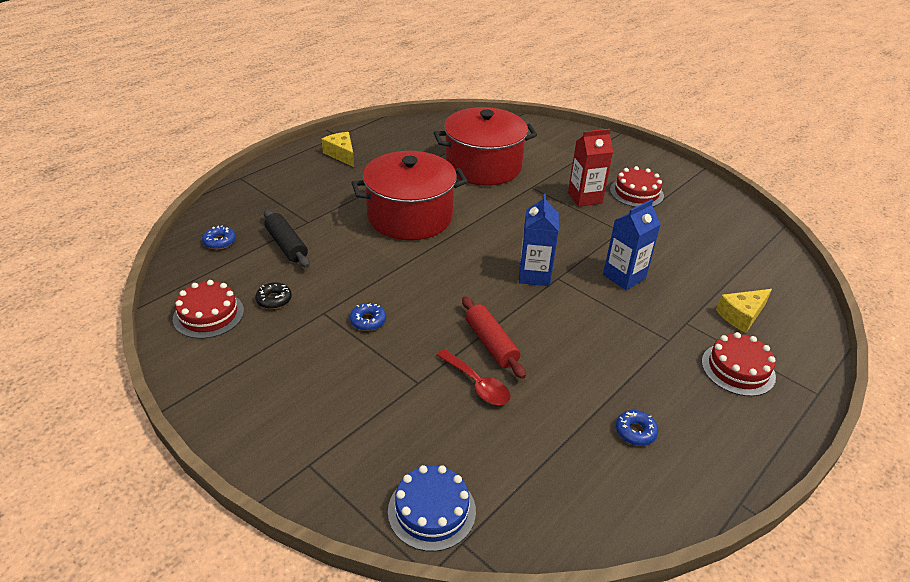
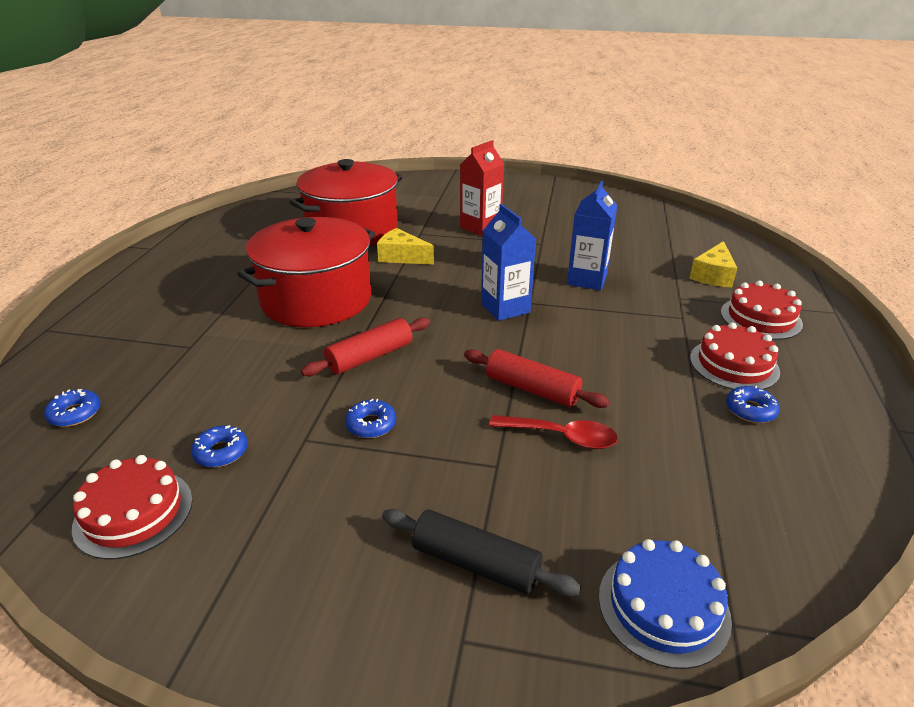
camera: 30 degrees left, 5 degrees down
black donut [255,282,292,309] -> blue donut [191,425,248,467]
black rolling pin [264,209,310,268] -> black rolling pin moved to [382,509,581,597]
yellow cheese [322,132,354,167] -> yellow cheese moved to [377,228,434,265]
red cake [610,166,664,207] -> red cake moved to [690,322,780,390]
none -> red rolling pin [301,317,430,376]

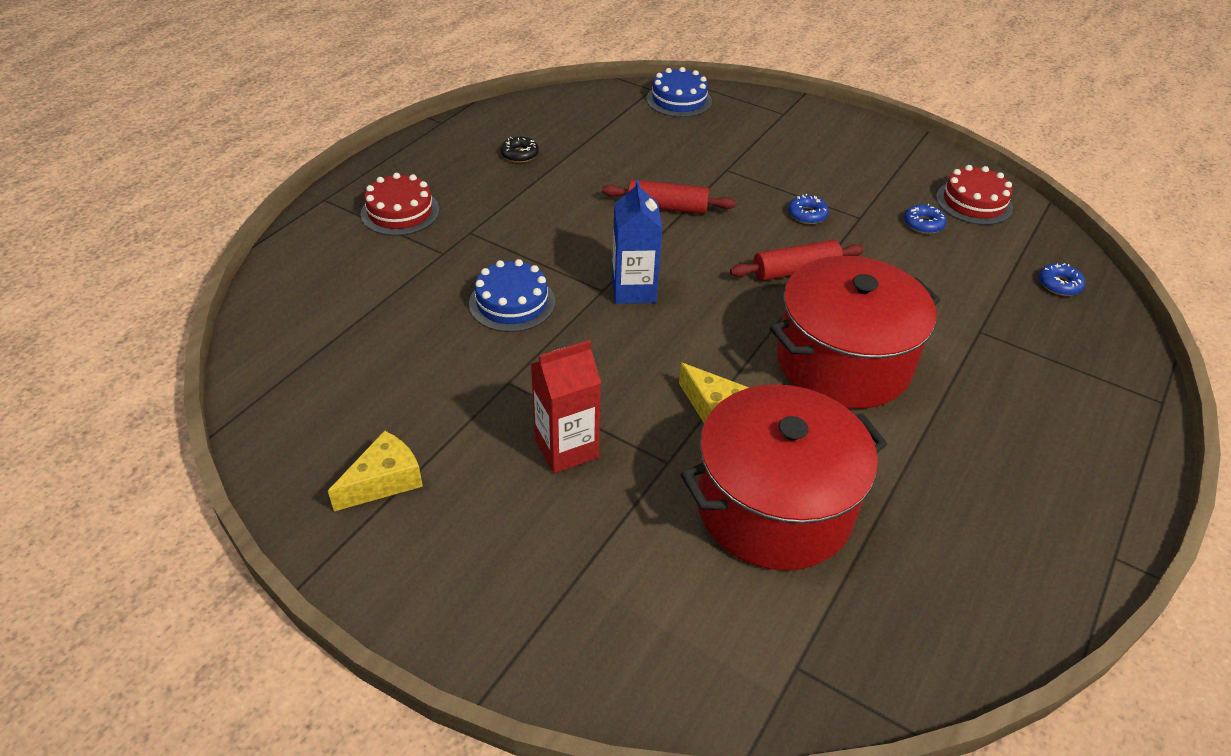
camera: 160 degrees left, 10 degrees up
black rolling pin [382,509,581,597] -> none
red rolling pin [464,349,610,408] -> red rolling pin turned 45 degrees counterclockwise [602,179,736,214]
red spoon [489,415,618,449] -> none
blue carton [567,181,617,290] -> blue cake [469,259,555,332]
yellow cheese [689,241,737,287] -> yellow cheese moved to [328,430,423,511]
red cake [690,322,780,390] -> none
blue donut [726,386,780,423] -> black donut [501,136,539,163]

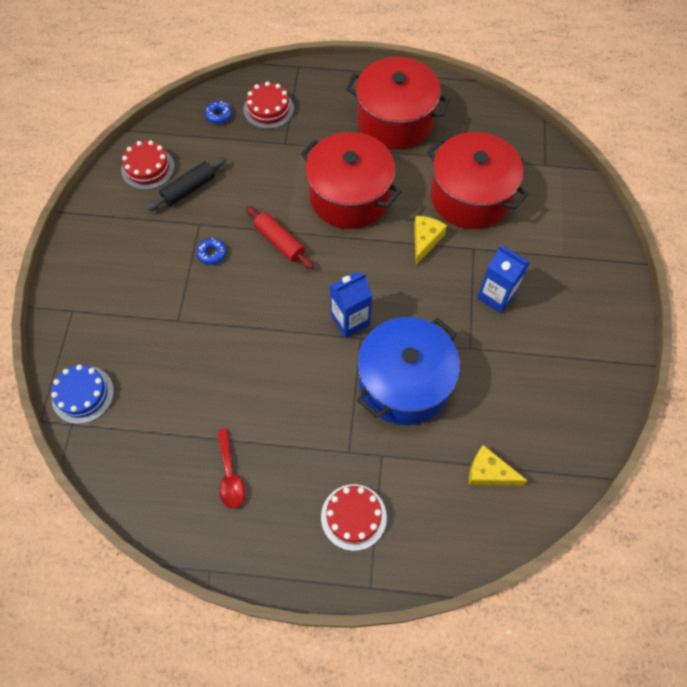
camera: 115 degrees left, 20 degrees up
yellow cheese [328,430,423,511] -> yellow cheese moved to [469,445,528,486]
blue cake [469,259,555,332] -> blue pot [357,317,460,425]
black donut [501,136,539,163] -> red spoon [217,429,245,509]
red carton [531,340,601,473] -> blue carton [477,245,530,313]
red rolling pin [602,179,736,214] -> none
blue donut [904,204,946,234] -> black rolling pin [147,157,226,211]
none -> red cake [243,81,294,129]
none -> red pot [346,57,450,149]

